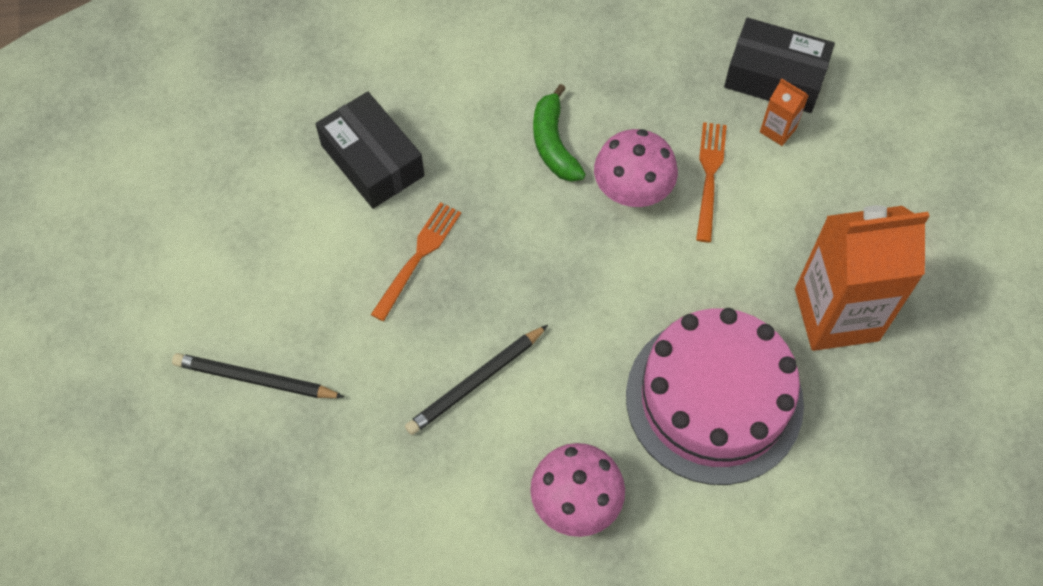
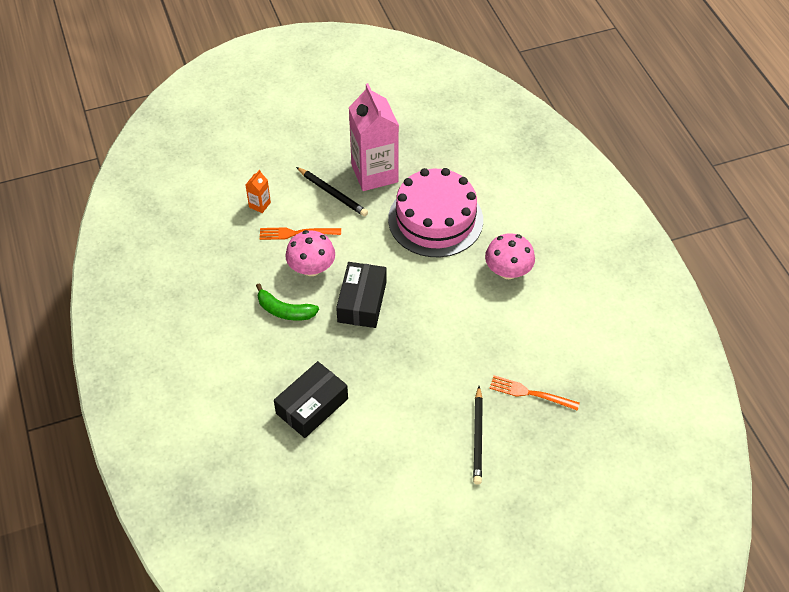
camera: 100 degrees left, 10 degrees down
orange fork [371,202,461,321] -> orange fork moved to [489,376,580,411]
black pencil [405,325,548,435] -> black pencil moved to [296,167,368,216]
green banana [533,84,586,182] -> green banana turned 45 degrees clockwise [256,284,319,321]
black box [724,18,835,113] -> black box moved to [336,262,387,328]
orange carton [795,205,929,351] -> pink carton [348,83,399,191]

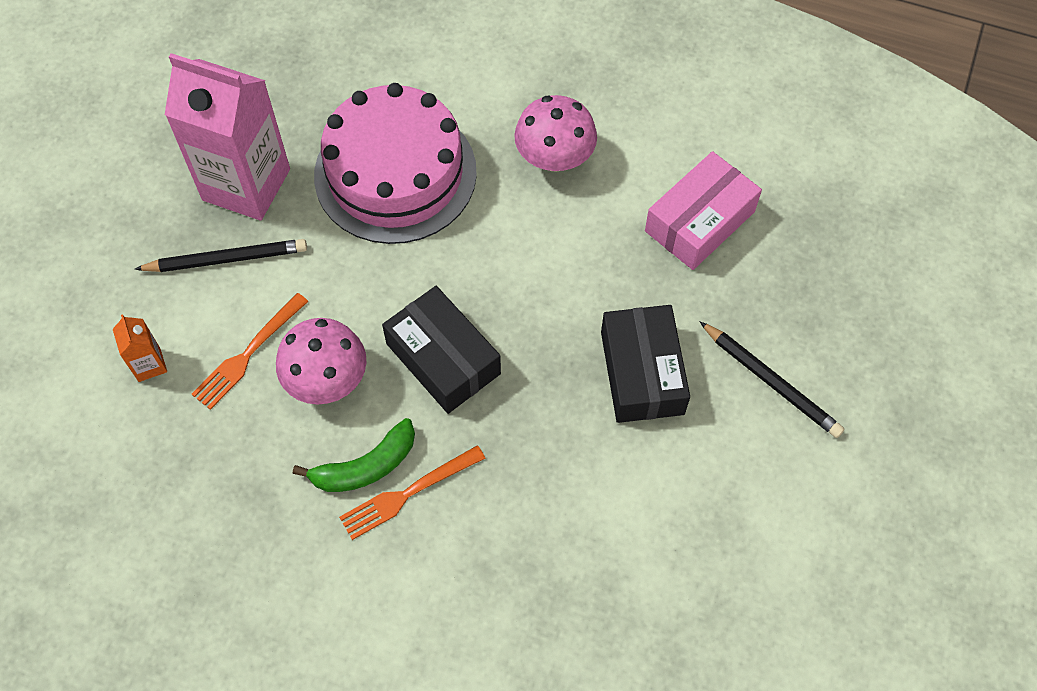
camera: 50 degrees left, 10 degrees up
black box [274,361,348,438] -> black box moved to [601,305,690,423]
orange fork [489,376,580,411] -> orange fork moved to [339,445,486,540]
none -> pink box [645,151,762,270]

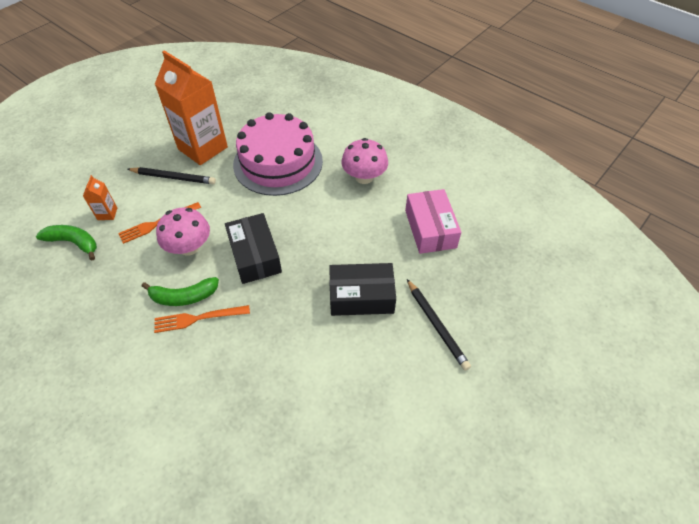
camera: 20 degrees right, 10 degrees down
pink carton [165,53,290,221] -> orange carton [155,50,228,165]
black box [601,305,690,423] -> black box turned 75 degrees clockwise [329,263,396,316]
pink box [645,151,762,270] -> pink box turned 75 degrees counterclockwise [405,189,461,254]
none -> green banana [36,225,97,261]

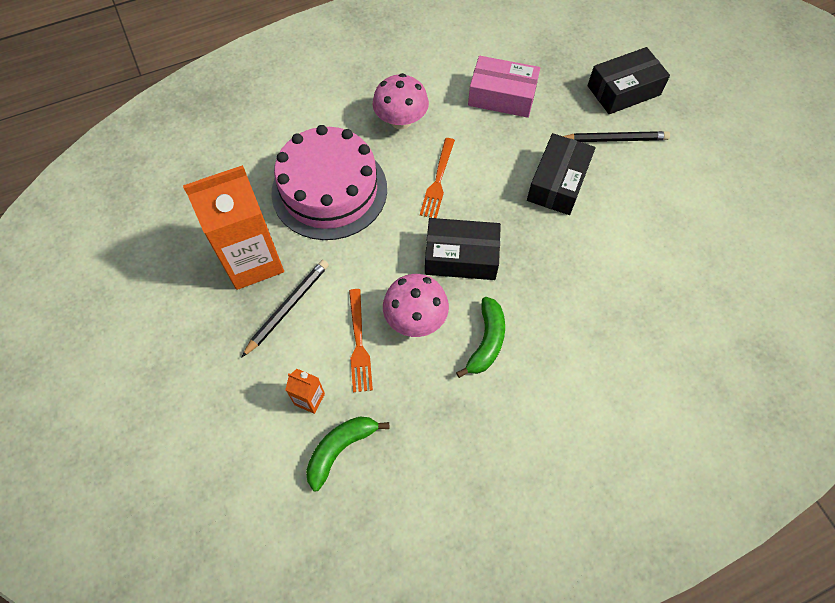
camera: 65 degrees left, 10 degrees up
orange fork [154,305,250,333] -> orange fork moved to [420,138,455,218]
none -> black box [587,47,670,114]

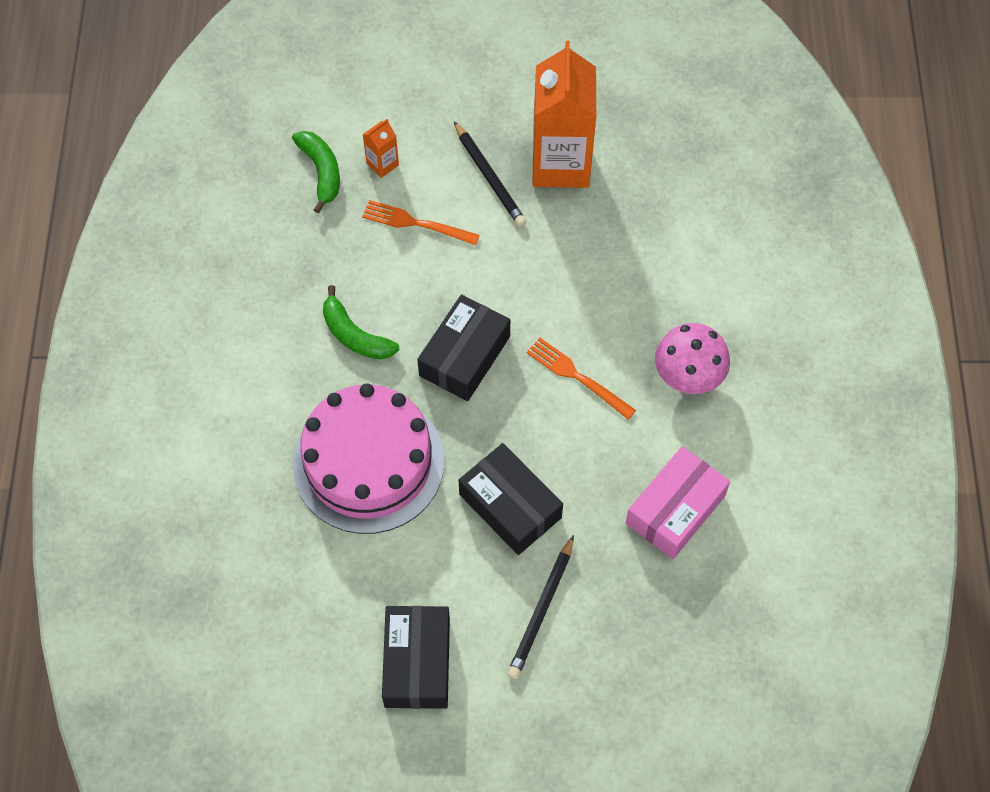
camera: 115 degrees right, 0 degrees up
pink cake [271,125,387,240] -> pink cake moved to [293,383,444,534]
pink mushroom [383,274,449,337] -> none
black box [587,47,670,114] -> black box moved to [382,606,450,709]

